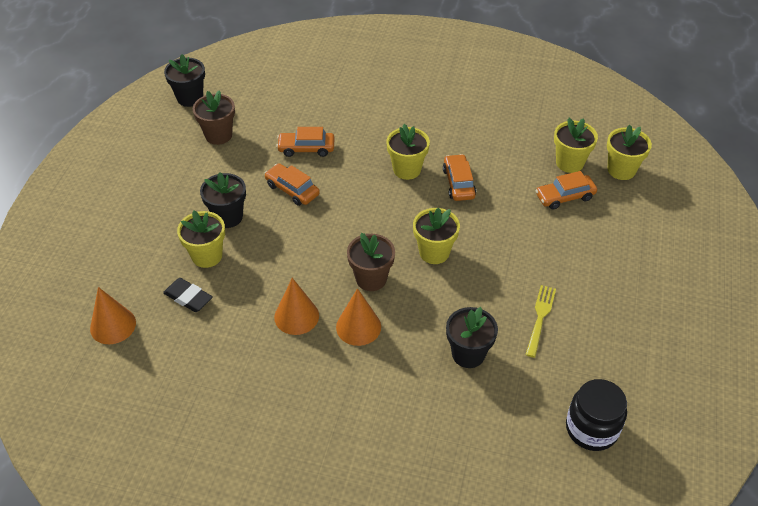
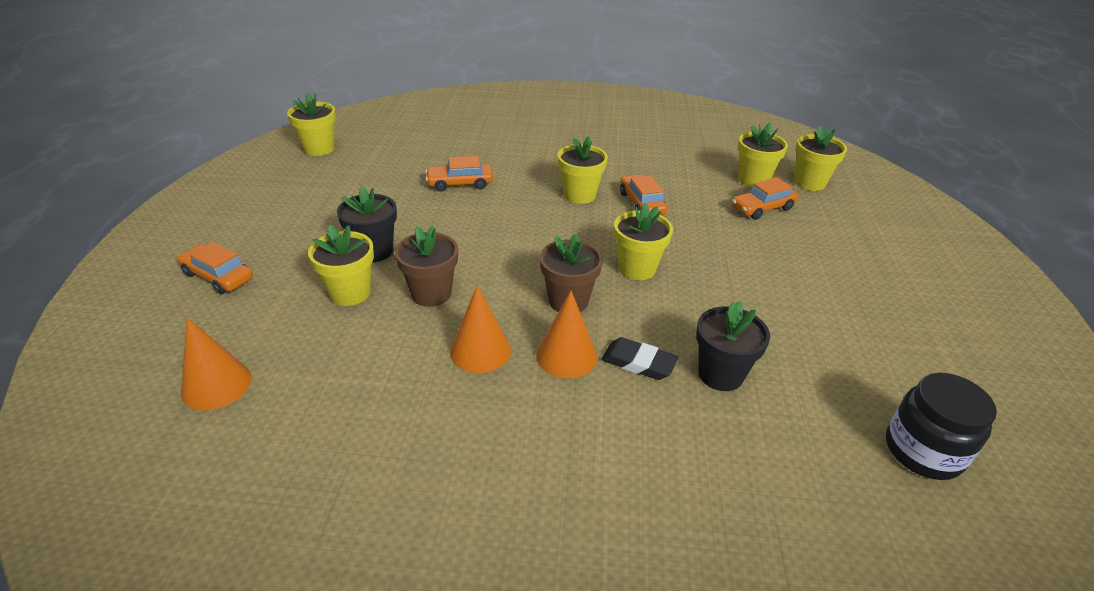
camera: 10 degrees left, 10 degrees down
black eraser [163,278,213,312] -> black eraser moved to [601,337,678,380]
black flower pot [164,54,205,107] -> yellow flower pot [287,92,336,156]
brown flower pot [193,91,235,145] -> brown flower pot moved to [395,226,458,307]
orange car [264,163,320,206] -> orange car moved to [177,242,253,294]
yellow fork [525,285,556,358] -> none

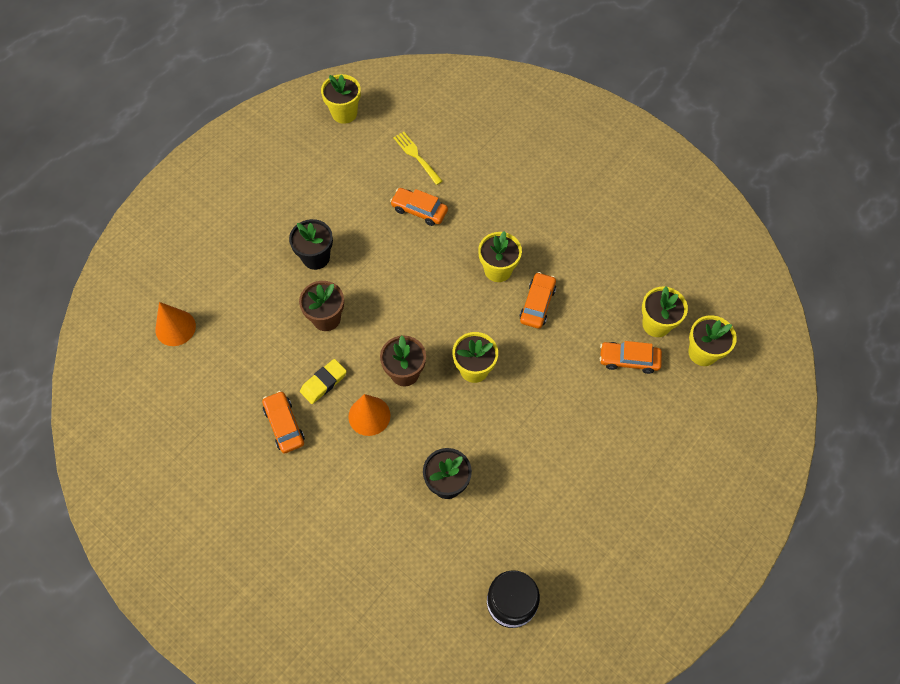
camera: 35 degrees right, 25 degrees up
orange car [177,242,253,294] -> orange car moved to [262,391,305,453]
yellow flower pot [308,225,374,306] -> none
orange cone [450,285,511,373] -> yellow eraser [300,359,347,404]
black eraser [601,337,678,380] -> none
none -> yellow fork [393,132,443,185]

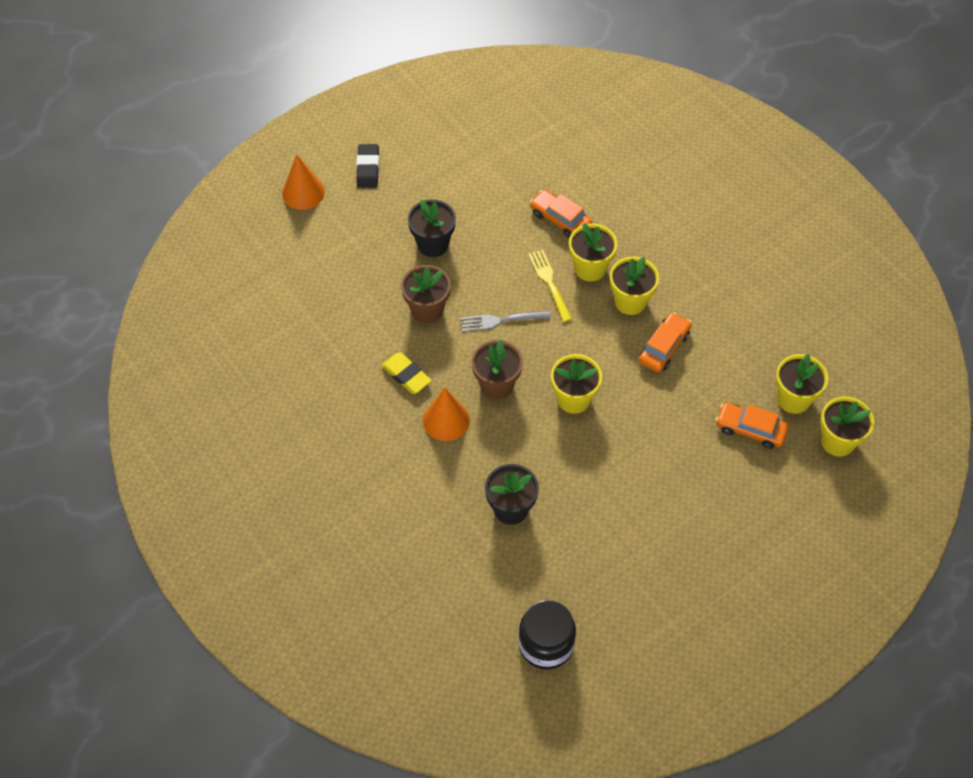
camera: 15 degrees right, 5 degrees down
orange cone [155,302,196,346] -> orange cone moved to [282,154,325,210]
orange car [262,391,305,453] -> none
yellow eraser [300,359,347,404] -> yellow eraser turned 75 degrees clockwise [381,352,432,394]
yellow flower pot [321,74,361,124] -> yellow flower pot moved to [569,223,617,282]
yellow fork [393,132,443,185] -> yellow fork moved to [528,250,572,322]
none -> black eraser [356,144,379,188]
none -> grey fork [460,310,551,332]

